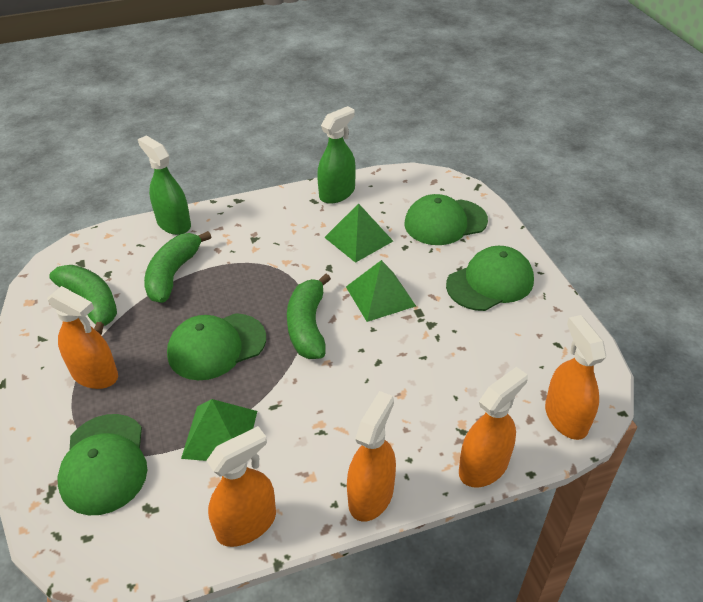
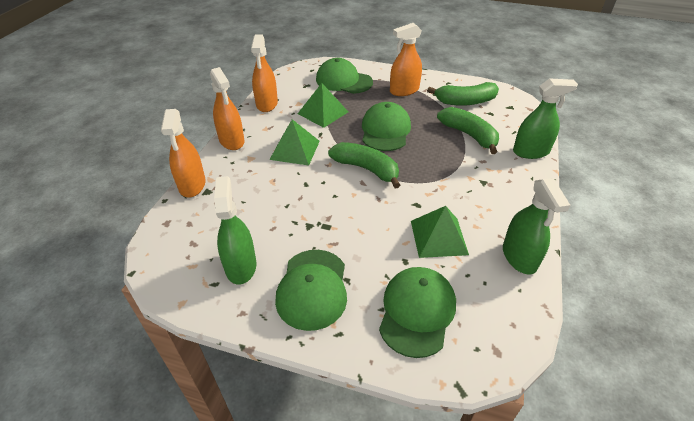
camera: 125 degrees right, 0 degrees up
green pyramid [346,260,416,322] -> green pyramid moved to [270,119,320,166]
orange spray bottle [545,315,606,440] -> none
none -> green spray bottle [214,176,256,285]

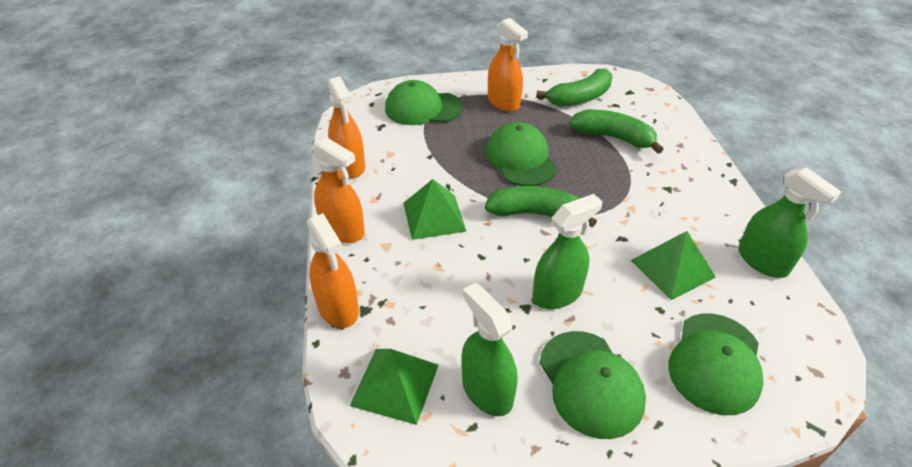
camera: 25 degrees left, 0 degrees up
green pyramid [298,83,348,128] -> green pyramid moved to [350,349,439,425]
green cap [379,267,456,358] -> green cap turned 150 degrees counterclockwise [668,313,764,415]
orange spray bottle [390,23,422,96] -> orange spray bottle turned 75 degrees counterclockwise [488,18,528,112]
green spray bottle [513,78,578,159] -> green spray bottle moved to [533,194,603,309]

